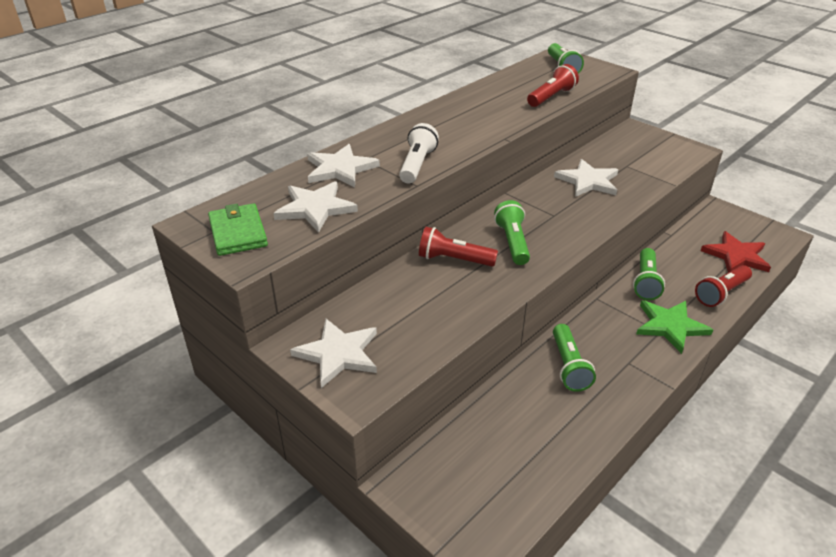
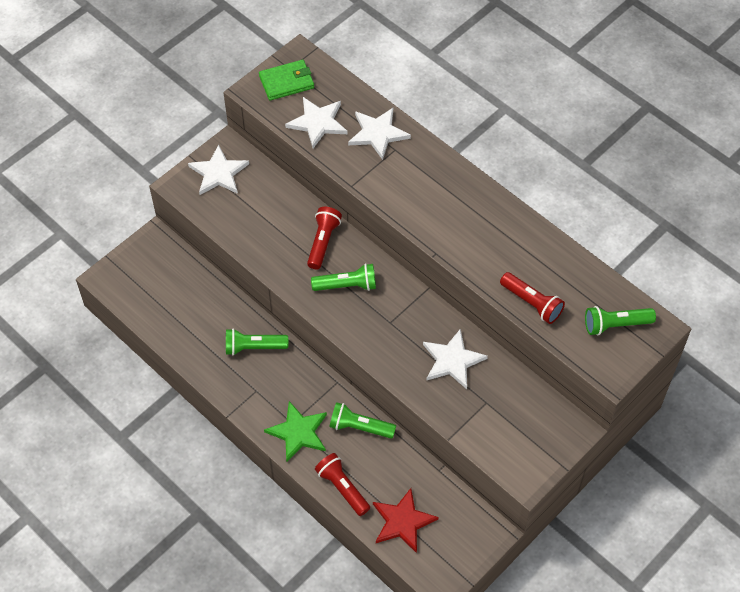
camera: 90 degrees right, 20 degrees up
white flashlight [399,123,439,184] -> none

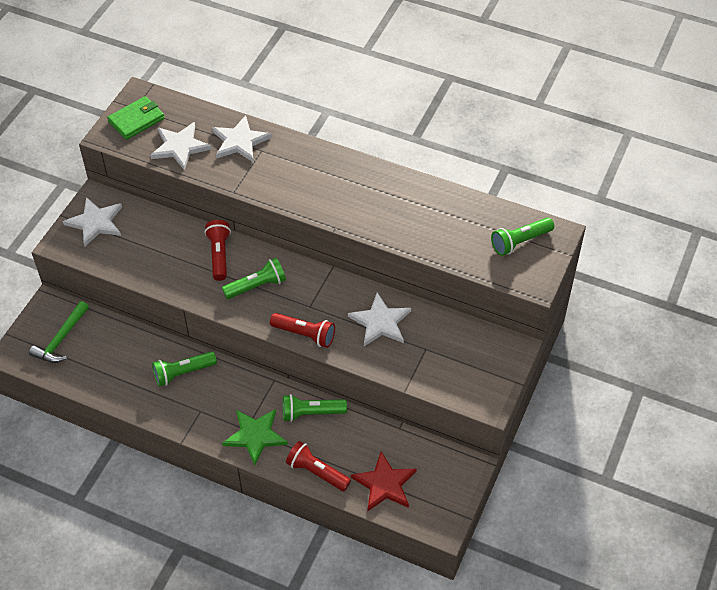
camera: 20 degrees left, 5 degrees down
red flashlight [500,272,565,324] -> red flashlight moved to [270,313,335,348]
none -> green hammer [29,301,89,363]

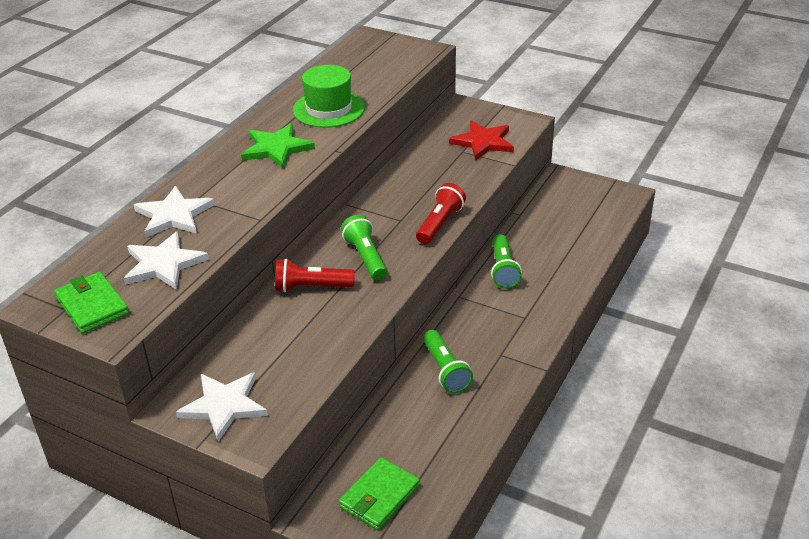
camera: 85 degrees left, 15 degrees down
green hammer [29,301,89,363] -> green wallet [339,457,420,530]
green star [222,409,288,466] -> green star moved to [241,124,315,169]
red flashlight [286,441,351,491] -> none
white star [348,293,411,346] -> none
red star [351,451,417,511] -> red star moved to [449,120,514,160]
green flashlight [491,217,554,256] -> none
none -> green hat [293,65,365,128]

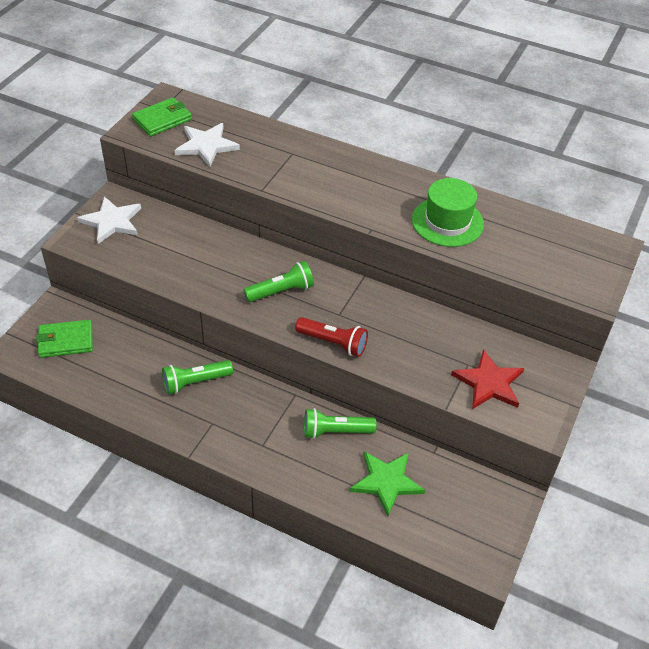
camera: 85 degrees right, 10 degrees up
white star [134,186,215,237] -> none
green star [241,124,315,169] -> green star moved to [350,451,425,516]
red flashlight [275,258,355,292] -> none
green wallet [339,457,420,530] -> green wallet turned 45 degrees counterclockwise [36,320,93,358]

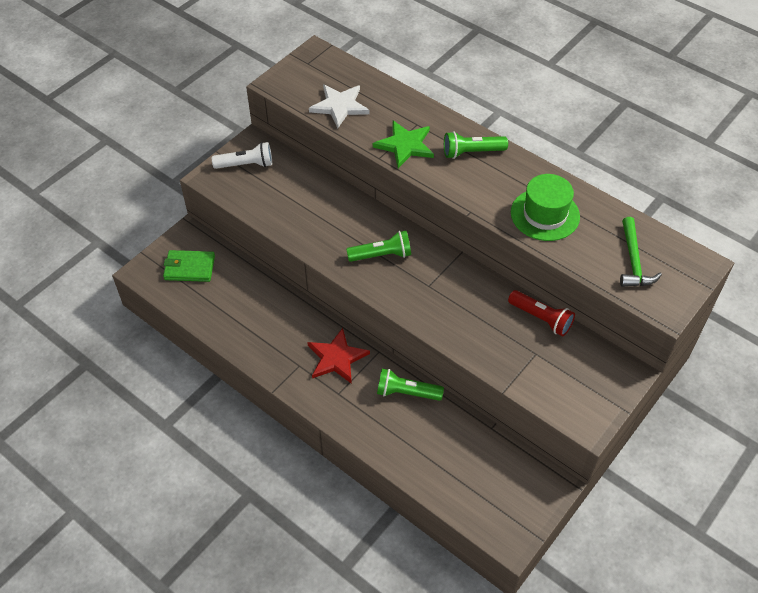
camera: 15 degrees right, 5 degrees up
white star [77,196,141,244] -> white flashlight [212,142,272,169]
green wallet [132,97,192,136] -> none
green flashlight [162,360,233,394] -> green flashlight moved to [444,131,508,159]
red flashlight [295,317,368,357] -> red flashlight moved to [508,290,575,336]
green star [350,451,425,516] -> green star moved to [373,121,434,168]
red star [451,349,524,409] -> red star moved to [307,328,370,384]
none -> green hammer [620,217,662,287]

